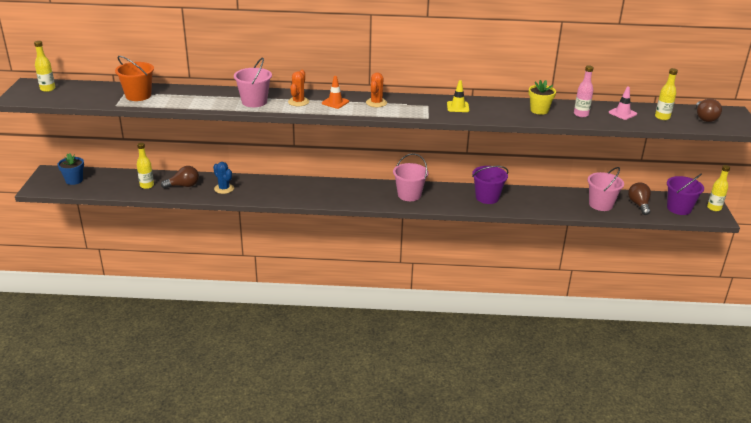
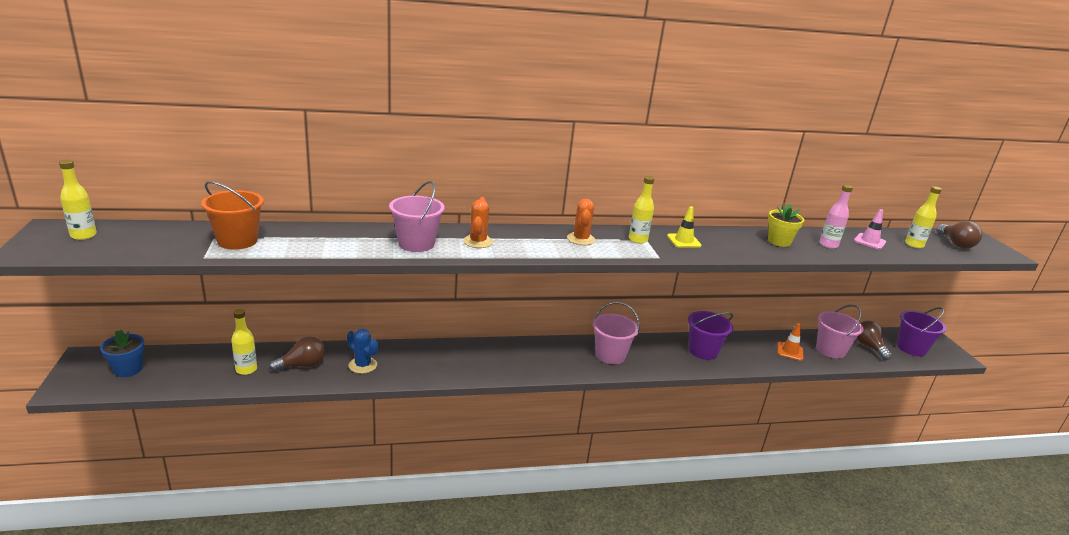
camera: 15 degrees left, 5 degrees down
orange traffic cone [322,76,349,109] -> orange traffic cone moved to [777,323,803,361]
yellow bottle [707,165,730,211] -> yellow bottle moved to [629,176,654,244]

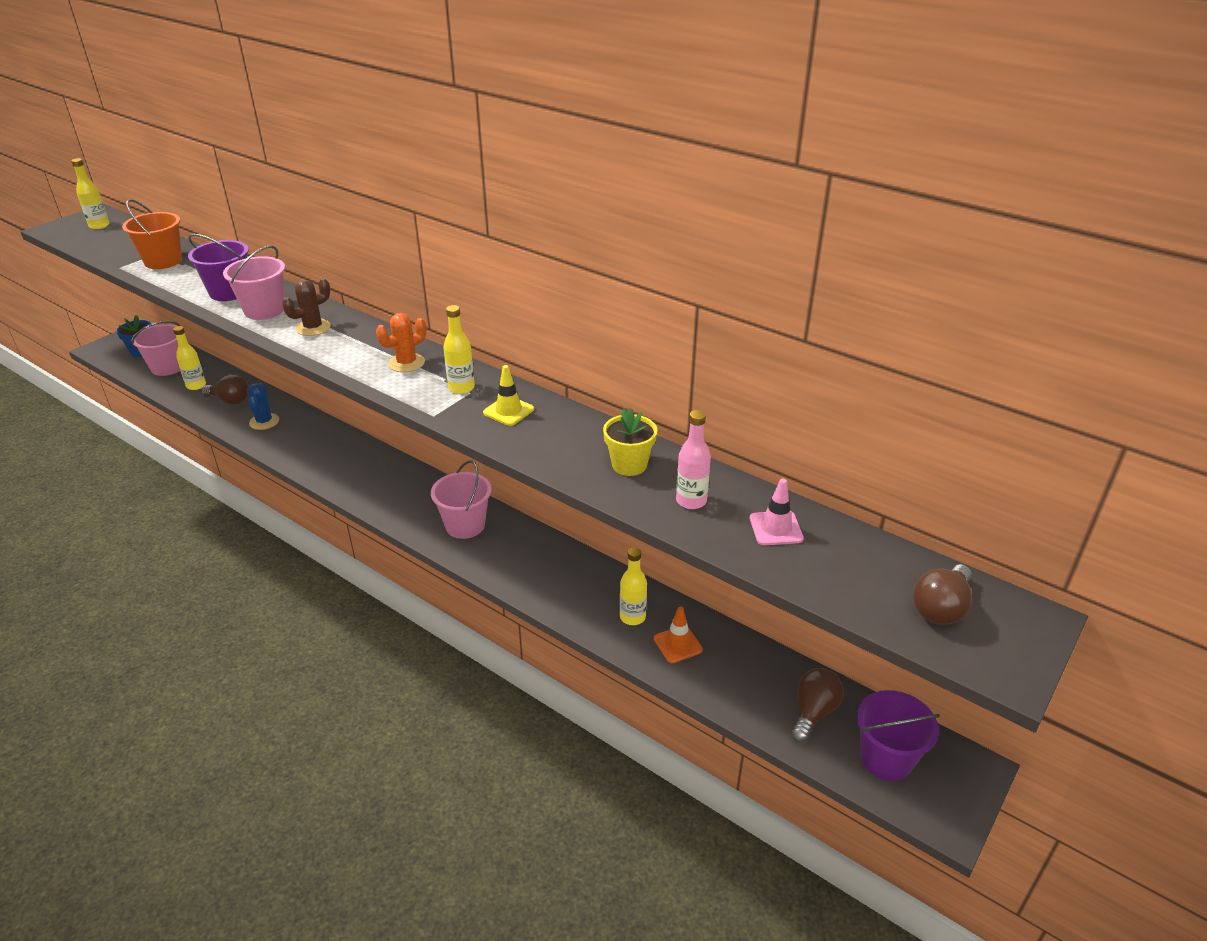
camera: 50 degrees right, 10 degrees up
orange cactus [463,197,493,248] -> brown cactus [282,278,331,336]
purple bucket [688,311,733,360] -> purple bucket moved to [188,234,249,301]
pink bucket [816,305,864,359] -> pink bucket moved to [132,321,181,376]
yellow bottle [905,186,942,248] -> yellow bottle moved to [620,547,647,625]

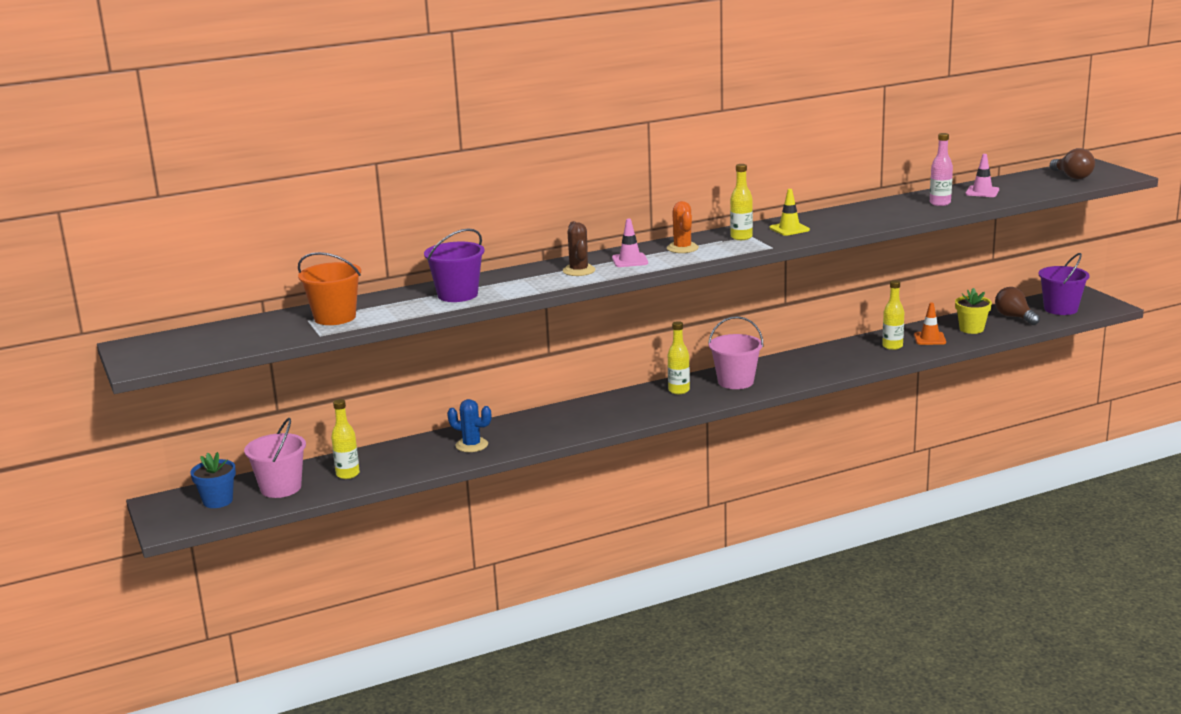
camera: 60 degrees left, 15 degrees down
yellow bottle [71,158,109,229] -> yellow bottle moved to [668,321,690,394]
brown light bulb [201,374,249,405] -> none
pink bucket [223,245,285,320] -> none
yellow flower pot [603,408,657,476] -> yellow flower pot moved to [955,288,992,334]
none -> pink traffic cone [612,219,648,267]

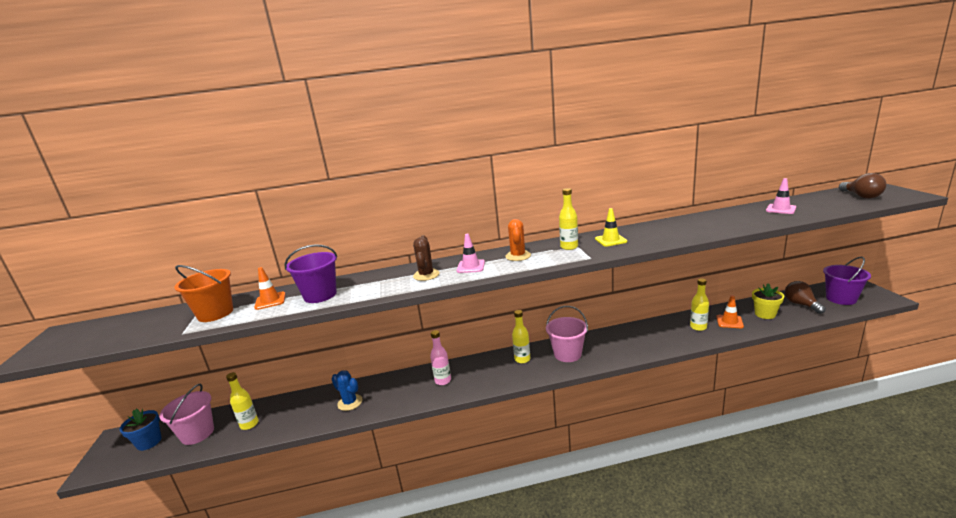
camera: 15 degrees right, 0 degrees up
pink bottle [930,133,953,206] -> pink bottle moved to [430,330,451,385]
none -> orange traffic cone [254,267,286,310]

